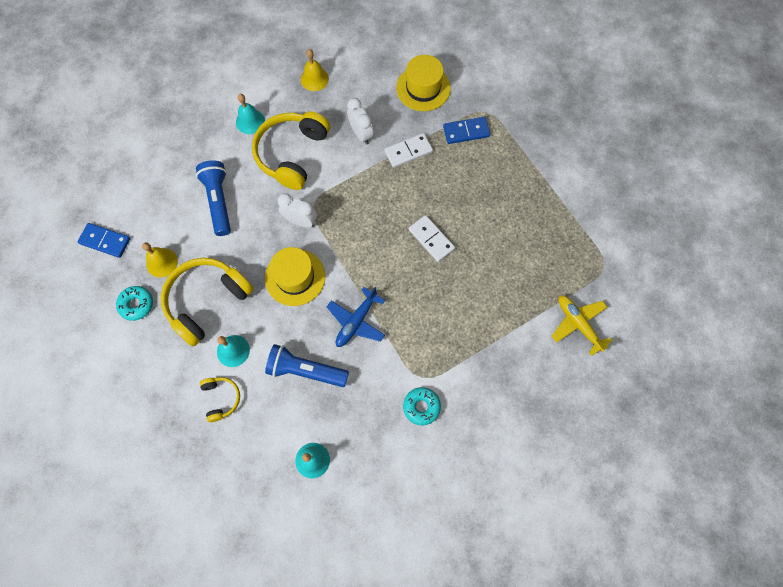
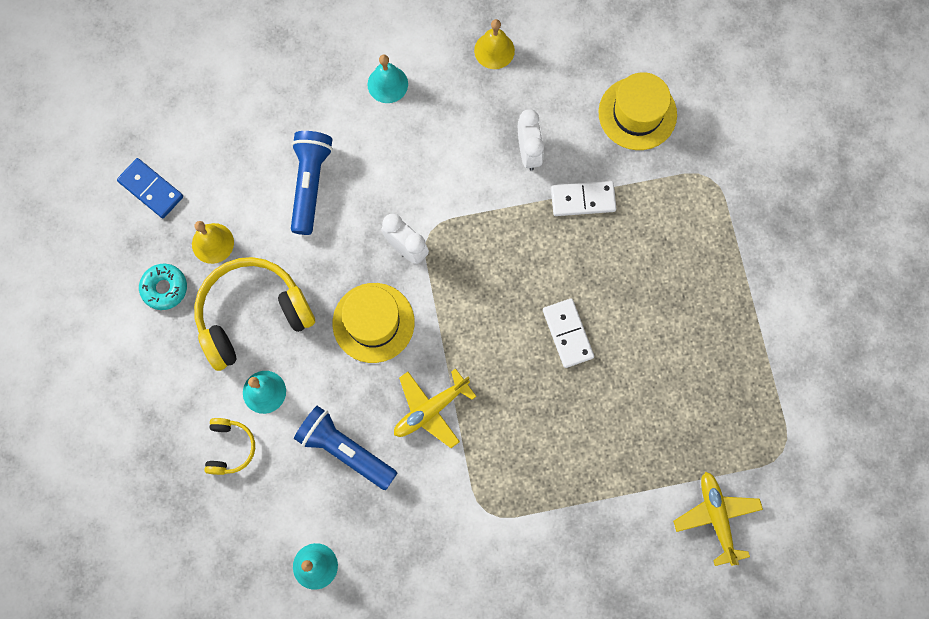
camera: 20 degrees right, 5 degrees up
yellow headphones [252,111,330,190] -> none
blue plane [327,287,385,347] -> yellow plane [394,368,477,448]
turquoise donut [403,387,441,426] -> none
blue domino [443,117,490,144] -> none

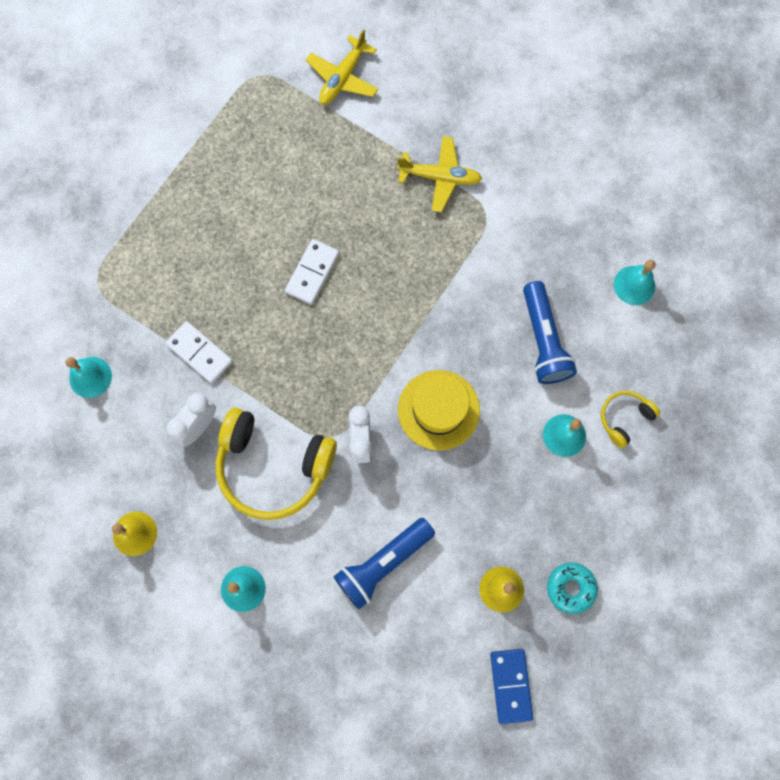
camera: 135 degrees left, 0 degrees up
yellow headphones [194,257,315,371] -> yellow headphones moved to [216,408,337,520]
yellow plane [394,368,477,448] -> yellow plane moved to [397,136,482,212]
yellow hat [599,72,677,150] -> turquoise bell [65,357,112,398]

